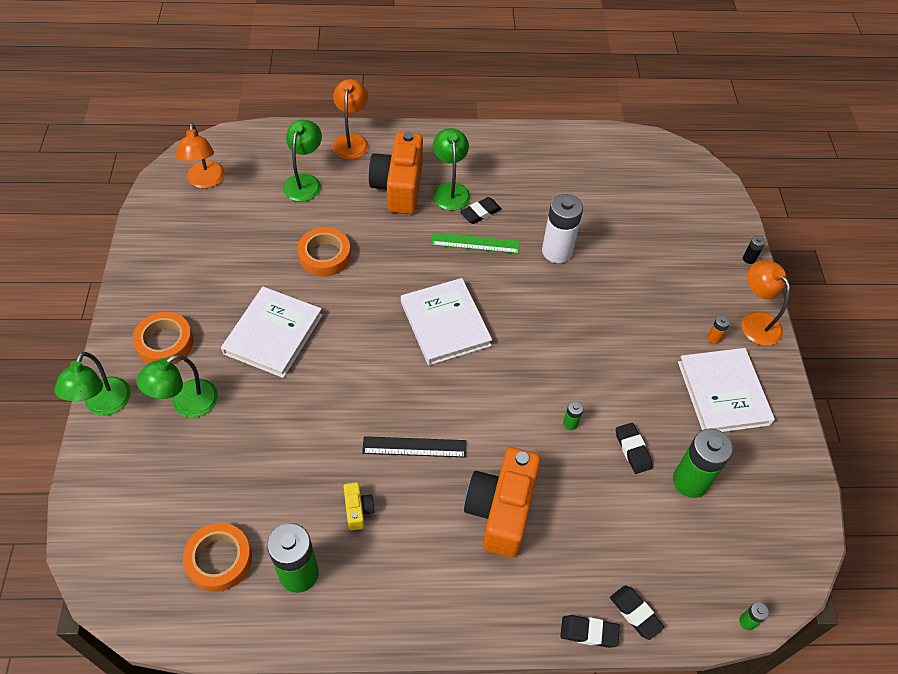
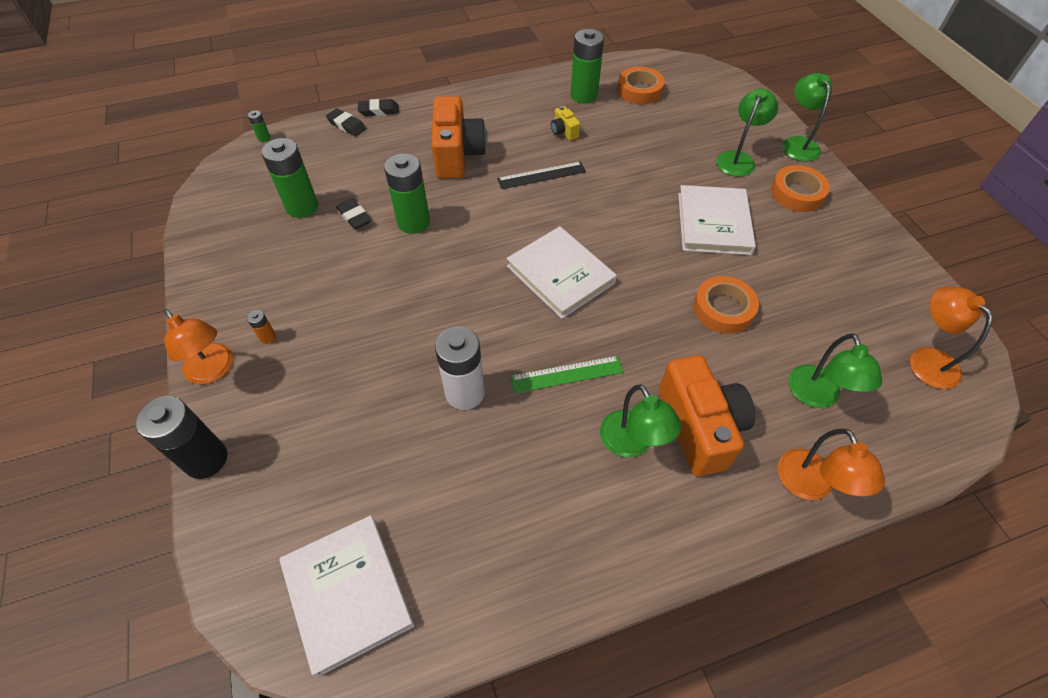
camera: 165 degrees right, 0 degrees up
black eraser [460,197,502,224] -> none
green battery [563,401,583,430] -> green battery [384,153,430,234], size x2.32
white book [678,348,775,432] -> white book moved to [280,515,414,677]
black battery [743,235,765,264] -> black battery [136,396,227,479], size x2.32

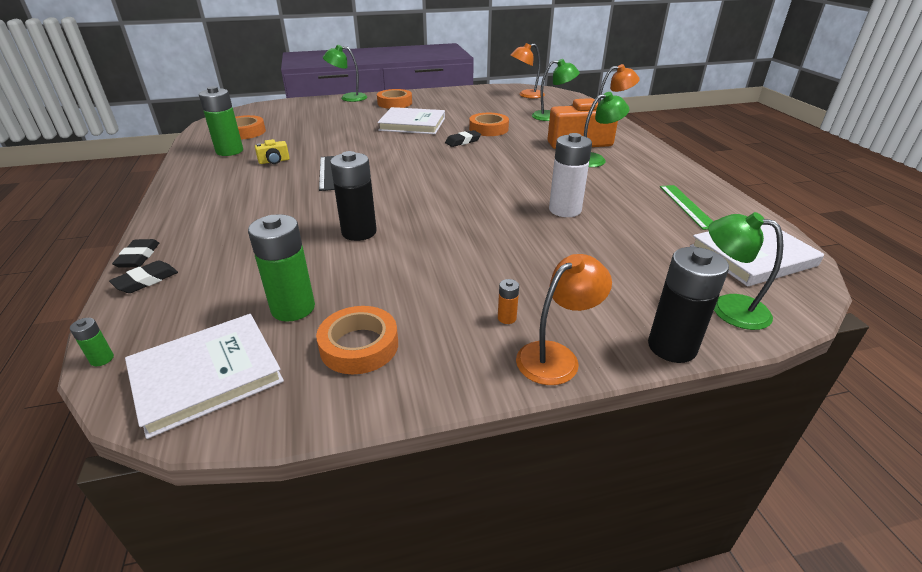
camera: 85 degrees left, 20 degrees down
black eraser [336,198,371,229] -> black eraser moved to [445,130,481,147]
green battery [384,153,430,234] -> black battery [330,151,377,241]
orange camera [431,96,487,179] -> none
white book [507,226,617,319] -> white book moved to [125,314,284,439]
green ruler [510,356,623,393] -> green ruler moved to [660,185,713,230]
green lamp [716,88,778,177] -> green lamp moved to [708,212,783,330]
none -> orange tape [316,306,398,374]

